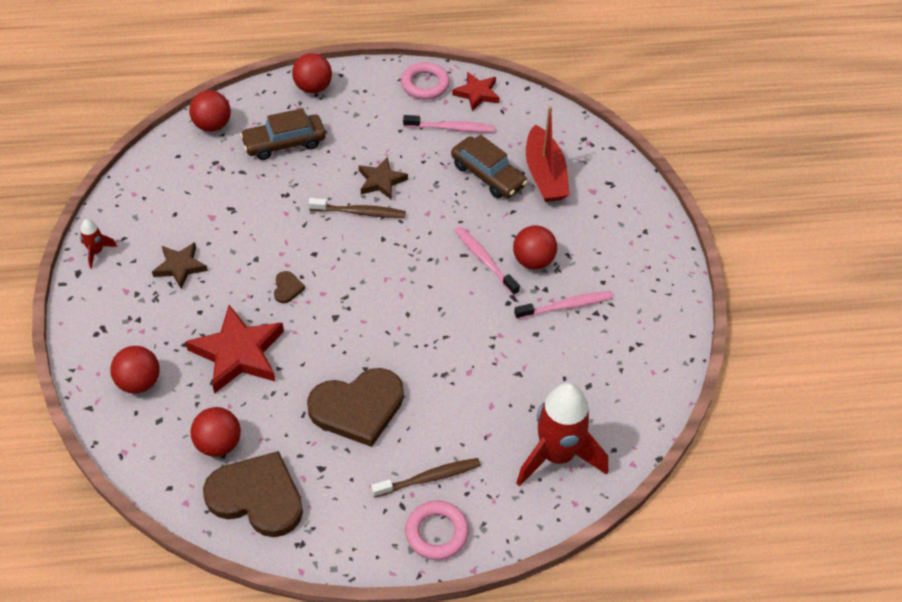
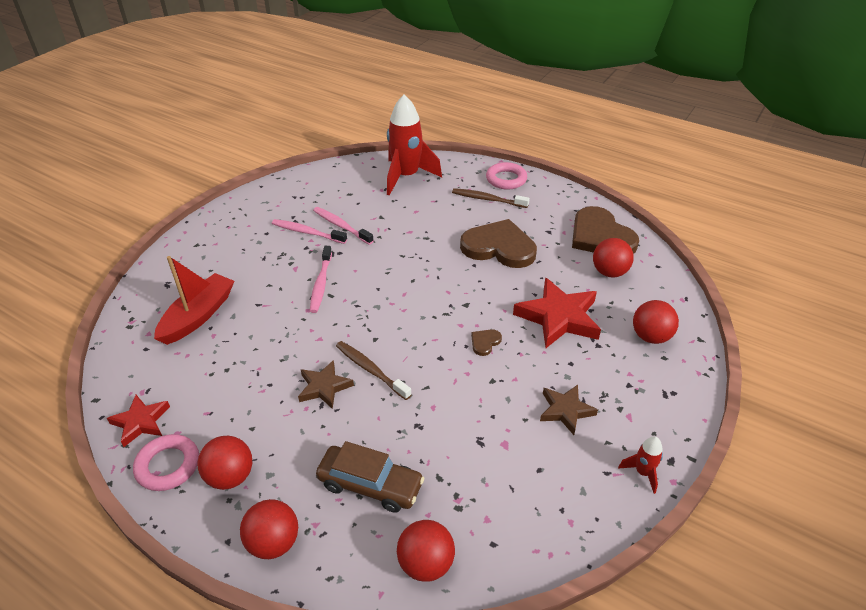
camera: 140 degrees left, 10 degrees down
pink toothbrush [403,115,495,133] -> pink toothbrush moved to [313,207,374,245]
brown car [451,135,528,198] -> none
red ball [513,225,557,270] -> red ball moved to [197,436,252,490]

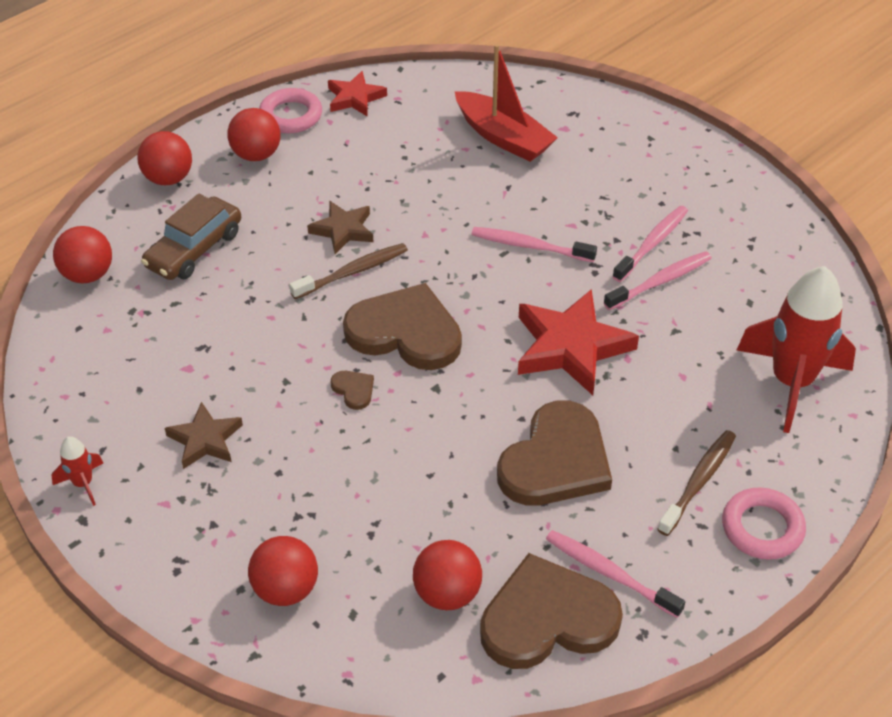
camera: 105 degrees right, 5 degrees up
red star [513,277,601,348] -> red star moved to [518,289,639,395]
none -> brown heart [343,283,462,370]
none -> pink toothbrush [546,530,685,618]

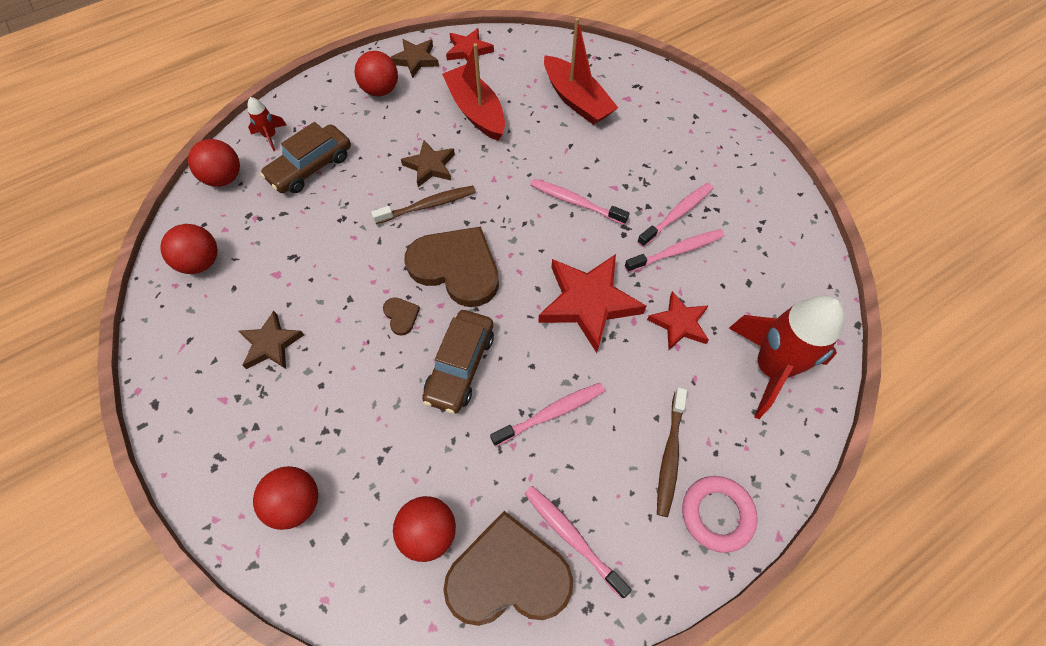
camera: 10 degrees right, 15 degrees up
red rocket [51,436,103,506] -> red rocket moved to [248,97,287,151]
red ball [137,131,192,185] -> red ball moved to [160,224,218,274]
pink ring [259,88,322,133] -> brown star [390,39,439,78]
brown heart [497,400,612,506] -> pink toothbrush [490,383,605,447]
brown toothbrush [657,430,736,536] -> brown toothbrush turned 150 degrees clockwise [657,388,687,517]
none -> brown car [422,310,494,413]
none -> red boat [442,43,505,141]
none -> red star [647,291,709,350]

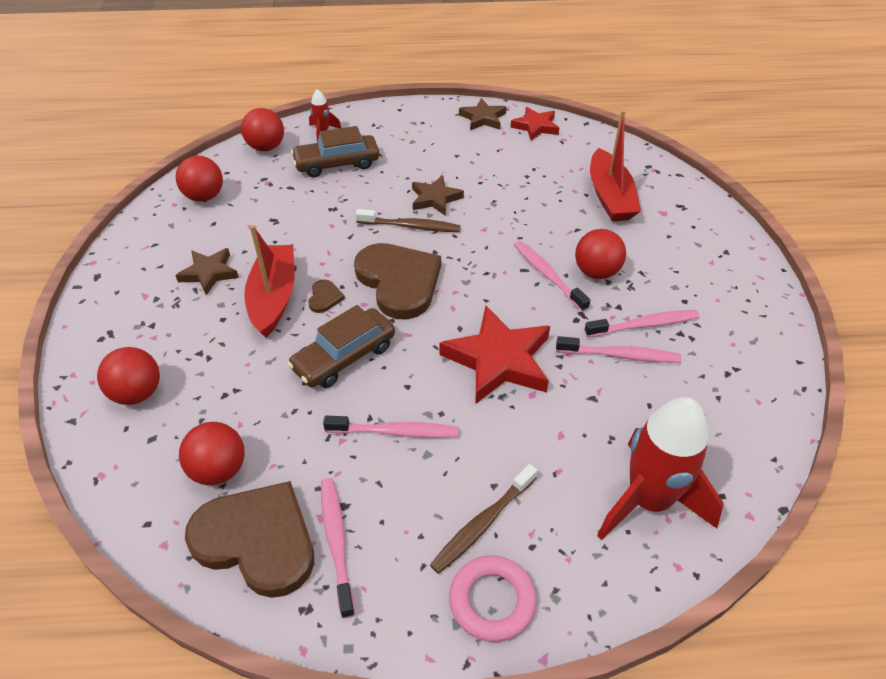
camera: 30 degrees right, 15 degrees down
red ball [354,51,398,96] -> red ball moved to [575,229,626,279]
red boat [442,43,505,141] -> red boat moved to [244,225,295,338]
red star [647,291,709,350] -> none

